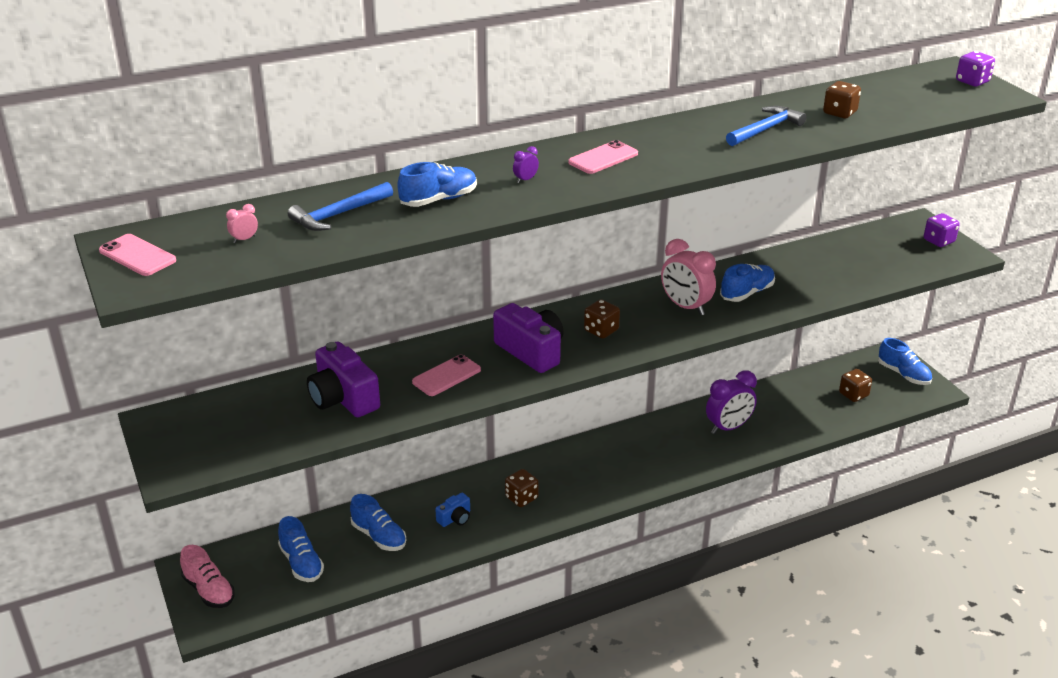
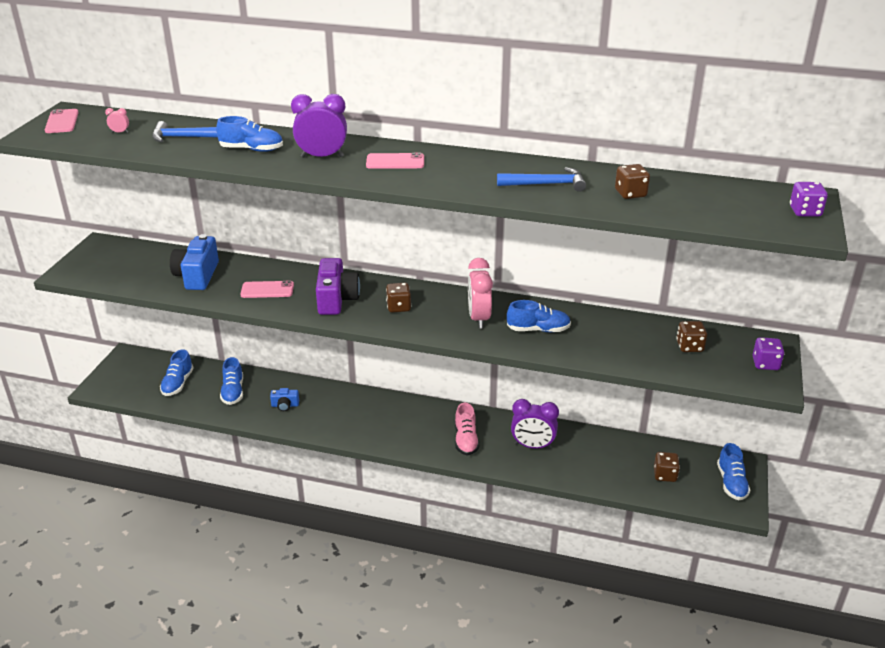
camera: 40 degrees right, 0 degrees up
pink shoe [180,545,235,608] -> pink shoe moved to [455,403,479,456]
purple camera [307,342,380,417] -> blue camera [170,234,219,290]
brown dice [505,469,538,507] -> brown dice moved to [676,321,707,352]
purple clock [513,146,539,183] -> purple clock [291,94,347,158], size x2.40

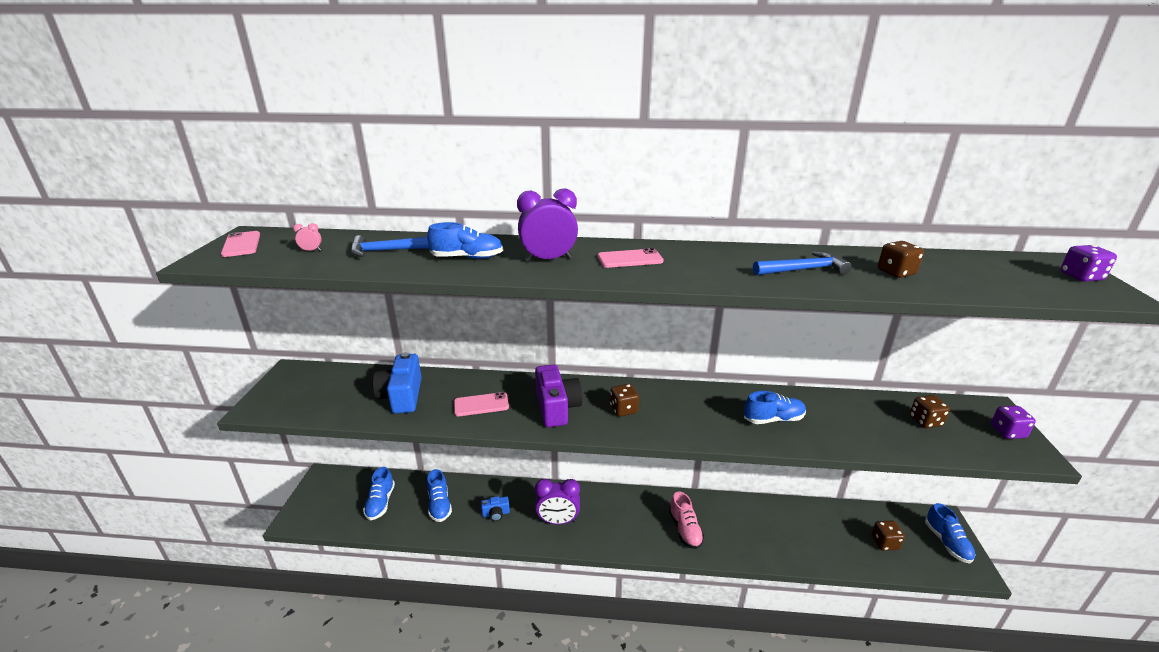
camera: 10 degrees left, 5 degrees down
pink clock [468,258,493,329] -> none
purple clock [511,399,559,449] -> purple clock moved to [535,479,580,525]

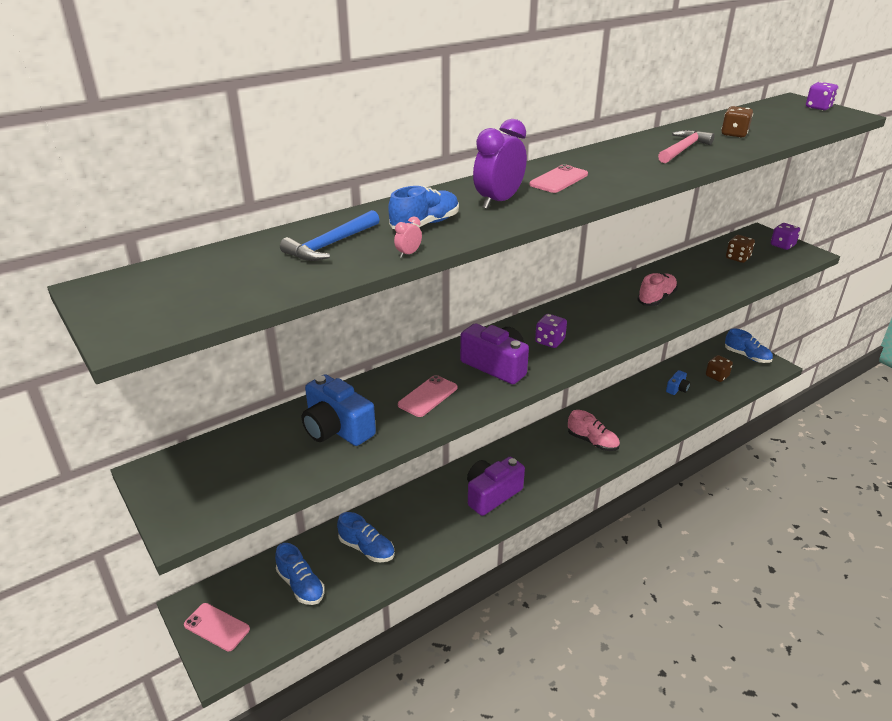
camera: 40 degrees left, 5 degrees up
pink phone [221,231,260,257] -> pink phone moved to [184,603,250,651]
pink clock [293,223,322,252] -> pink clock moved to [394,216,422,258]
blue camera [481,496,510,521] -> blue camera moved to [666,370,690,395]
purple clock [535,479,580,525] -> purple camera [467,457,525,516]
brown dice [610,384,639,416] -> purple dice [535,314,567,348]
blue shoe [744,391,806,424] -> pink shoe [637,273,678,306]
blue hammer [753,251,852,275] -> pink hammer [658,130,715,163]

